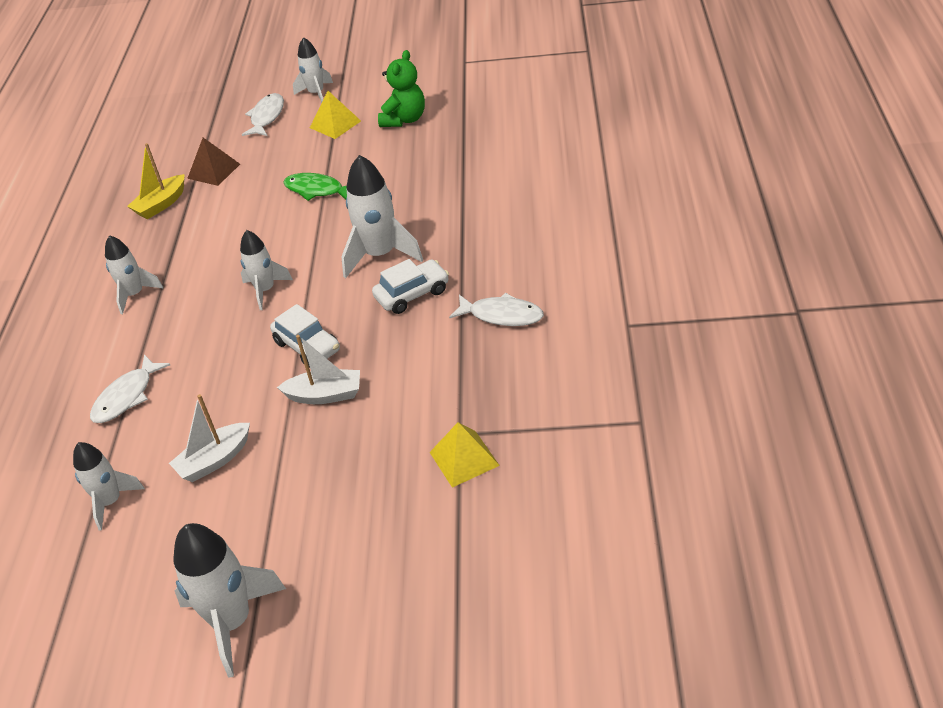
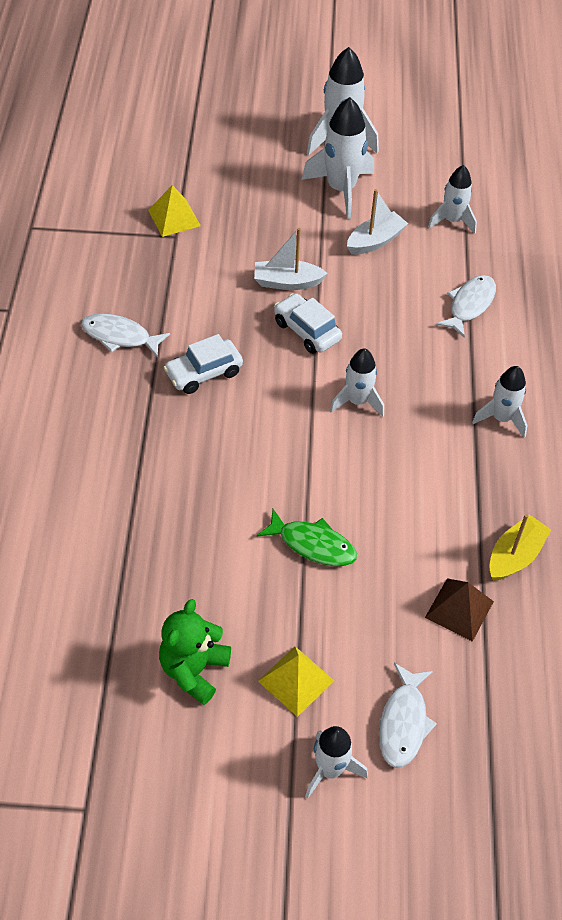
camera: 175 degrees right, 10 degrees up
white rocket [341,155,423,278] -> white rocket moved to [302,97,374,219]

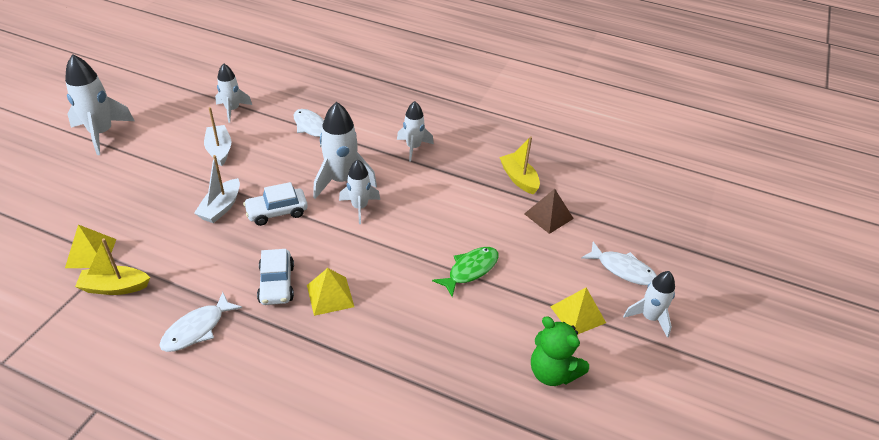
camera: 70 degrees left, 10 degrees down
white rocket [302,97,374,219] -> white rocket moved to [313,102,377,199]
none -> yellow boat [75,238,150,295]
none -> yellow pyramid [307,268,354,316]

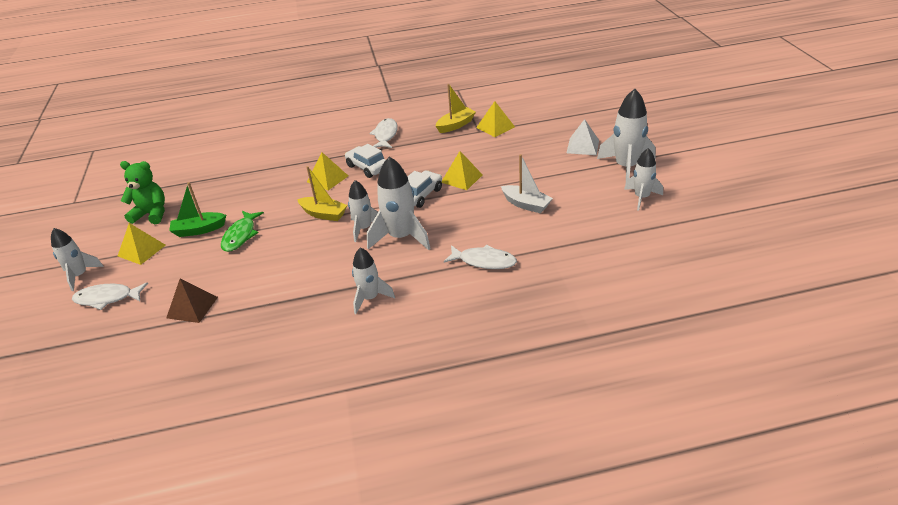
camera: 150 degrees right, 5 degrees down
white boat [194,155,240,223] -> yellow pyramid [442,151,483,190]
white rocket [215,63,252,123] -> white rocket moved to [624,148,663,210]
yellow boat [499,137,540,194] -> yellow boat moved to [297,166,347,221]
none -> green boat [169,182,226,237]
none -> white pyramid [567,119,599,155]

